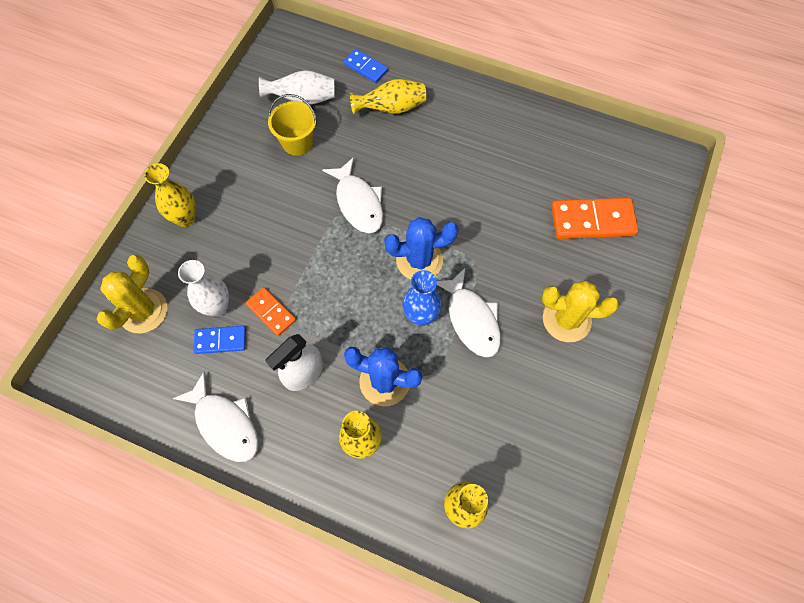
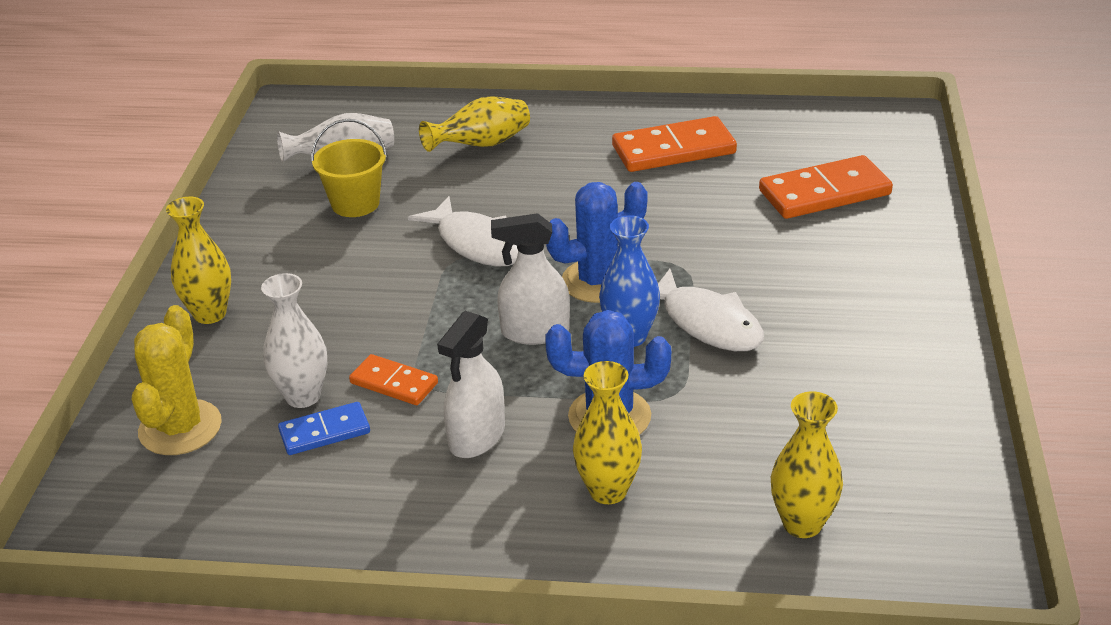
camera: 15 degrees left, 30 degrees down
white fish [172,371,259,462] -> none
blue domino [344,49,388,83] -> none
yellow cactus [542,280,619,342] -> none
none -> white spray bottle [491,213,570,345]
none -> orange domino [612,116,737,172]

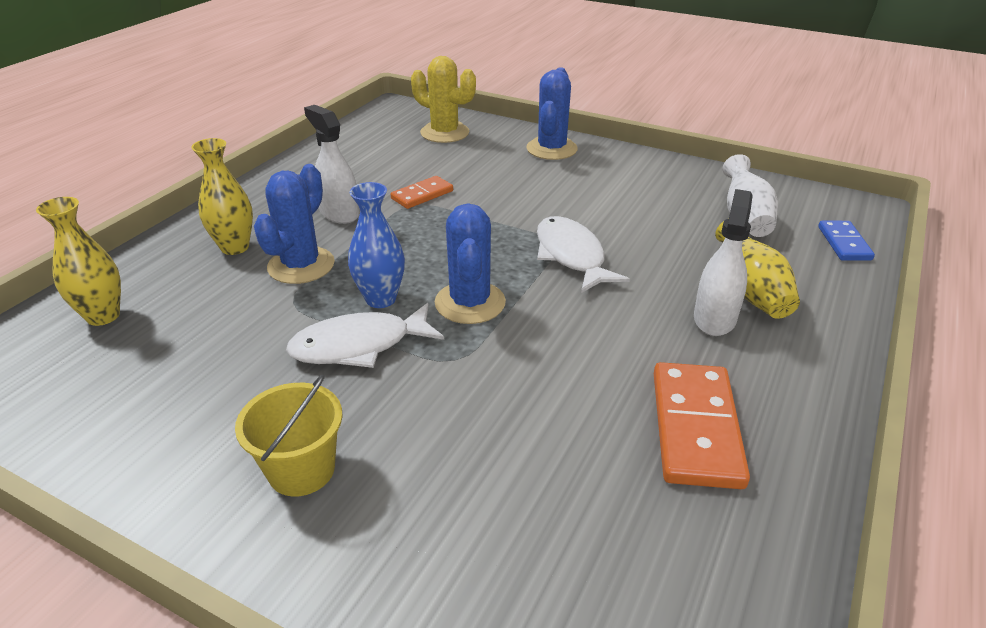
camera: 110 degrees right, 0 degrees up
yellow vase [166,197,231,324] -> blue cactus [526,67,578,160]
white vase [261,273,327,408] -> none
blue domino [278,402,370,455] -> blue domino moved to [818,221,875,261]
yellow bucket [311,119,387,217] -> yellow bucket moved to [235,375,343,496]
white fish [408,196,518,267] -> white fish turned 90 degrees clockwise [537,216,630,293]
white spray bottle [491,213,570,345] -> white spray bottle moved to [694,189,753,336]
orange domino [759,155,893,219] -> none

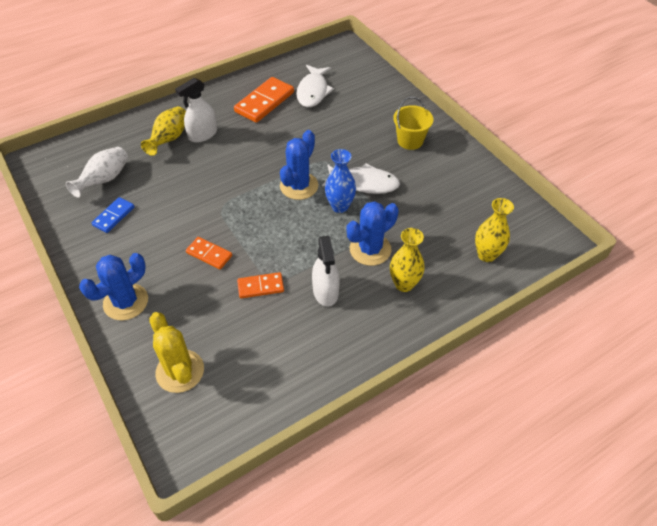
camera: 150 degrees left, 15 degrees up
white fish [537,216,630,293] -> white fish moved to [296,65,334,107]
blue domino [818,221,875,261] -> blue domino moved to [91,197,134,233]
none -> orange domino [186,237,232,269]

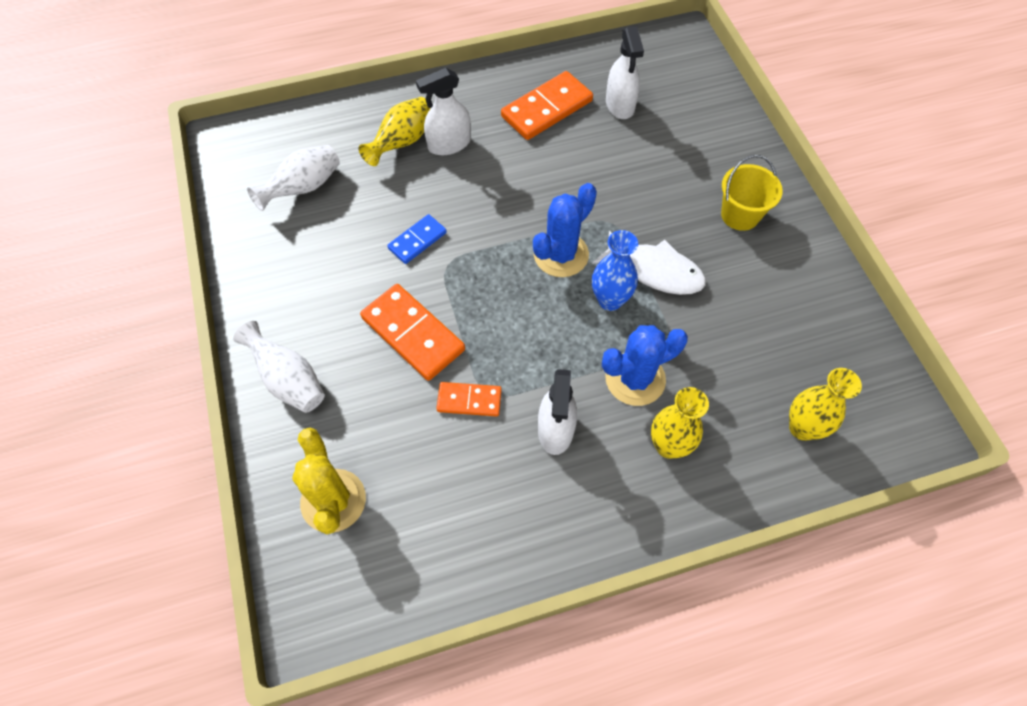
camera: 15 degrees right, 10 degrees up
blue cactus [79,253,148,320] -> white vase [233,321,325,413]
blue domino [91,197,134,233] -> blue domino moved to [387,214,447,264]
orange domino [186,237,232,269] -> orange domino [360,284,465,381], size x1.72
white fish [296,65,334,107] -> white spray bottle [606,26,644,119]

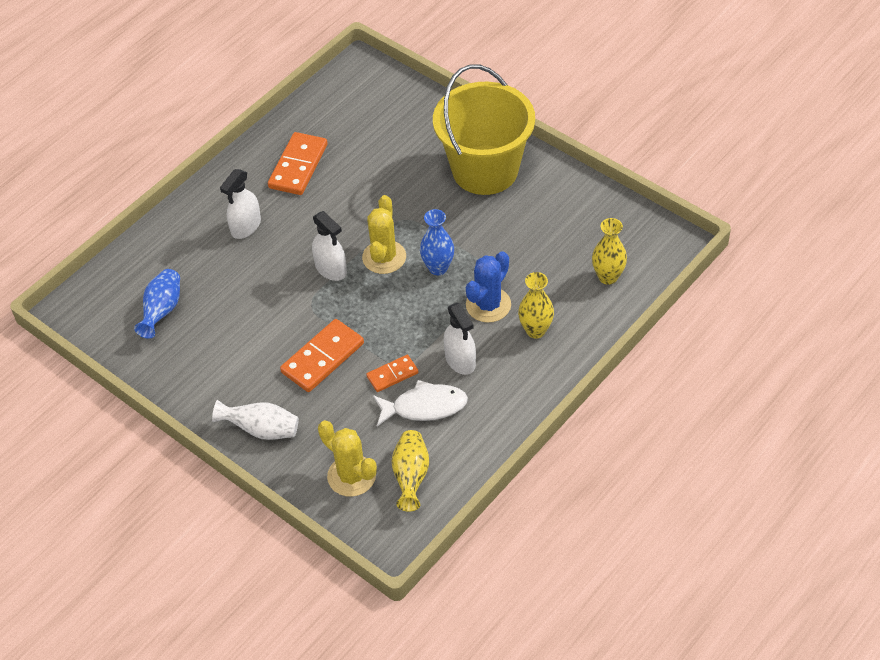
camera: 30 degrees left, 10 degrees down
white vase [247,145,340,211] -> blue vase [134,269,180,339]
yellow vase [358,97,430,166] -> yellow vase moved to [392,430,429,512]
orange domino [360,284,465,381] -> orange domino turned 60 degrees counterclockwise [280,319,364,392]
blue domino [387,214,447,264] -> none
blue cactus [533,183,597,277] -> yellow cactus [362,195,406,274]
white fish [593,230,706,295] -> white fish moved to [373,380,468,426]
white spray bottle [606,26,644,119] -> white spray bottle moved to [312,211,347,281]
yellow bucket [721,155,783,231] -> yellow bucket [433,65,535,195], size x2.20

